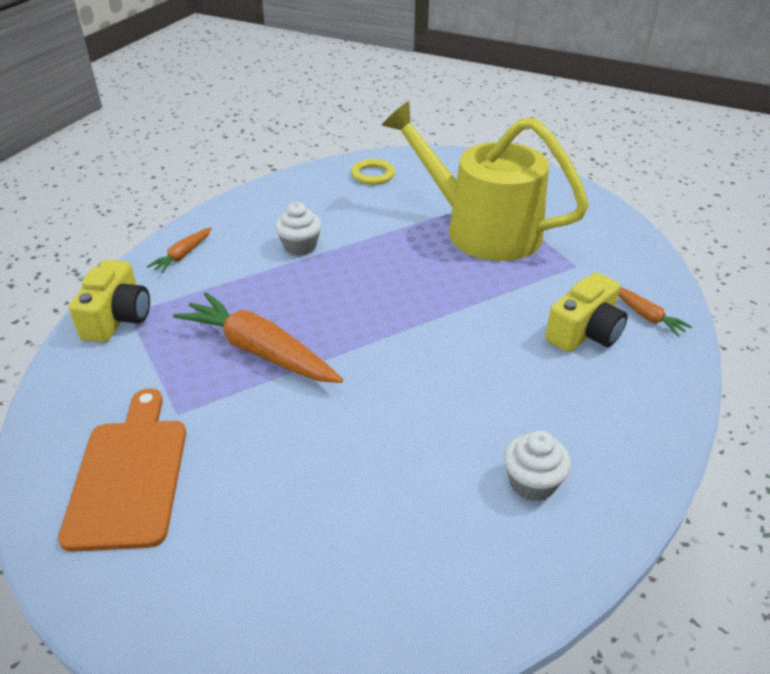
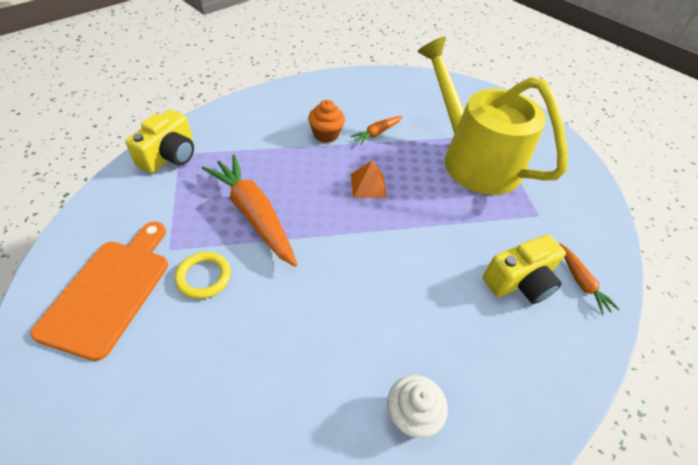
camera: 15 degrees right, 10 degrees up
orange carrot [147,227,212,273] -> orange carrot moved to [350,116,403,145]
white cupcake [275,202,322,256] -> orange cupcake [308,100,345,143]
yellow ring [351,159,395,185] -> yellow ring moved to [175,252,231,299]
none -> orange pyramid [351,161,387,198]

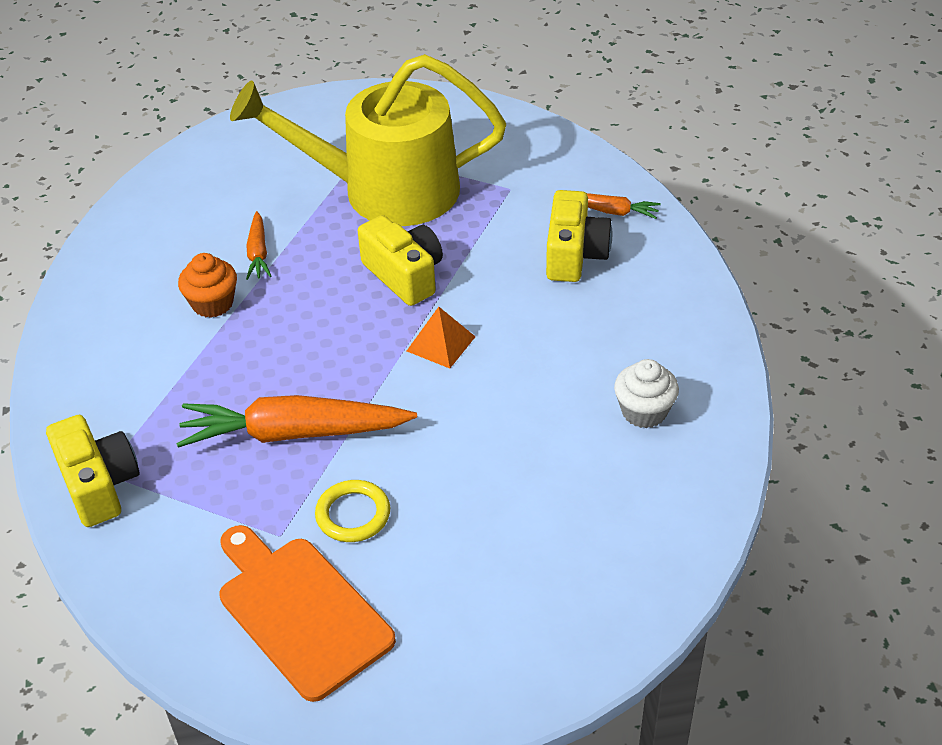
camera: 50 degrees left, 5 degrees down
orange pyramid [351,161,387,198] -> orange pyramid moved to [407,307,476,368]
none -> yellow camera [358,215,443,306]

